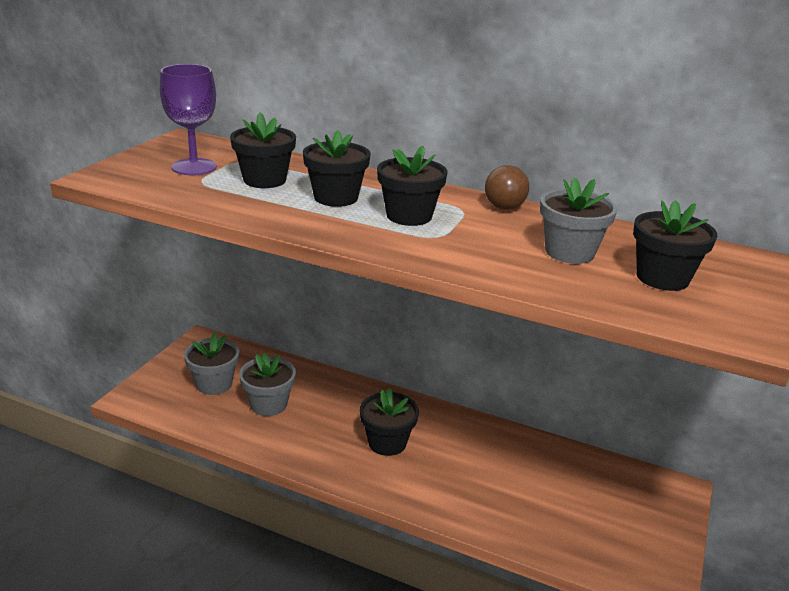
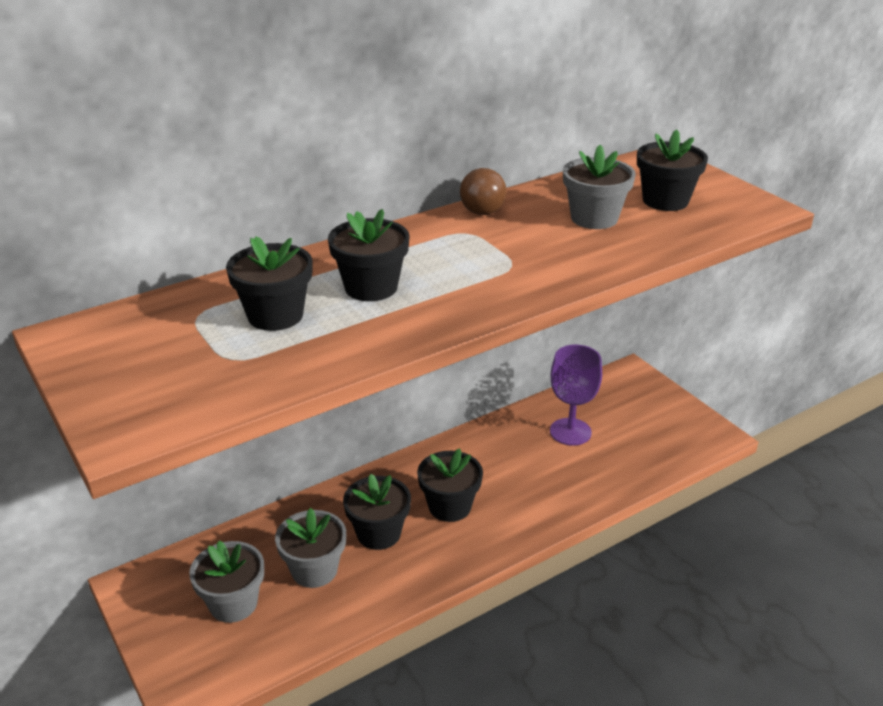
camera: 55 degrees left, 5 degrees up
purple goblet [160,64,217,175] -> purple goblet moved to [550,345,602,446]
black flower pot [377,146,447,226] -> black flower pot moved to [343,474,411,550]

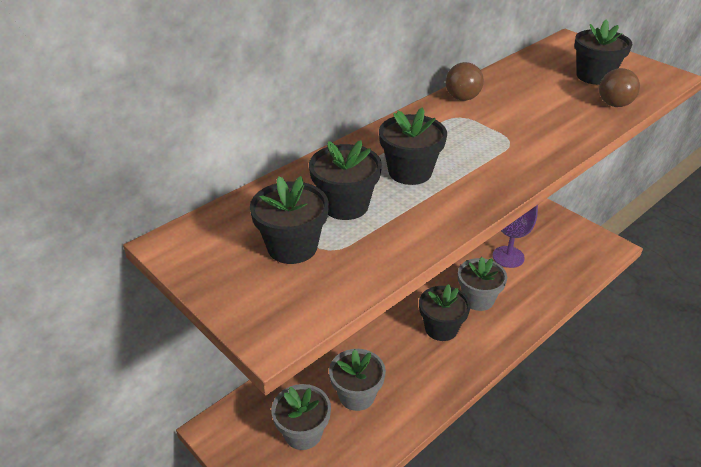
camera: 10 degrees left, 5 degrees up
black flower pot [343,474,411,550] -> black flower pot moved to [250,176,329,264]
grey flower pot [563,145,636,229] -> grey flower pot moved to [458,257,507,311]
none -> brown ball [599,68,640,107]

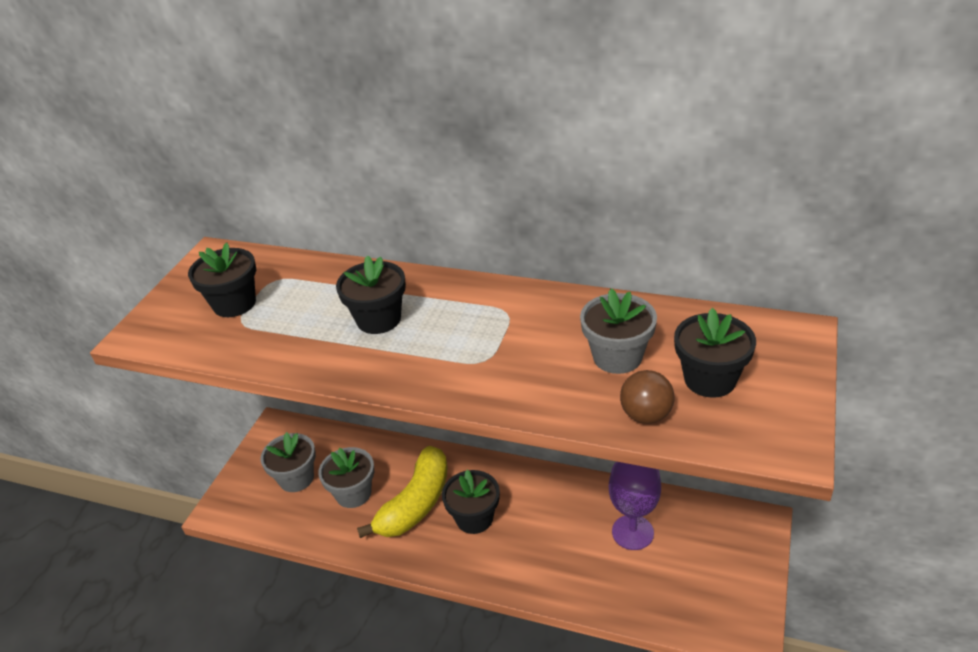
camera: 65 degrees right, 0 degrees up
black flower pot [309,140,382,220] -> none
brown ball [446,62,484,101] -> none
grey flower pot [458,257,507,311] -> grey flower pot moved to [580,288,657,374]
none -> yellow banana [357,446,448,538]

